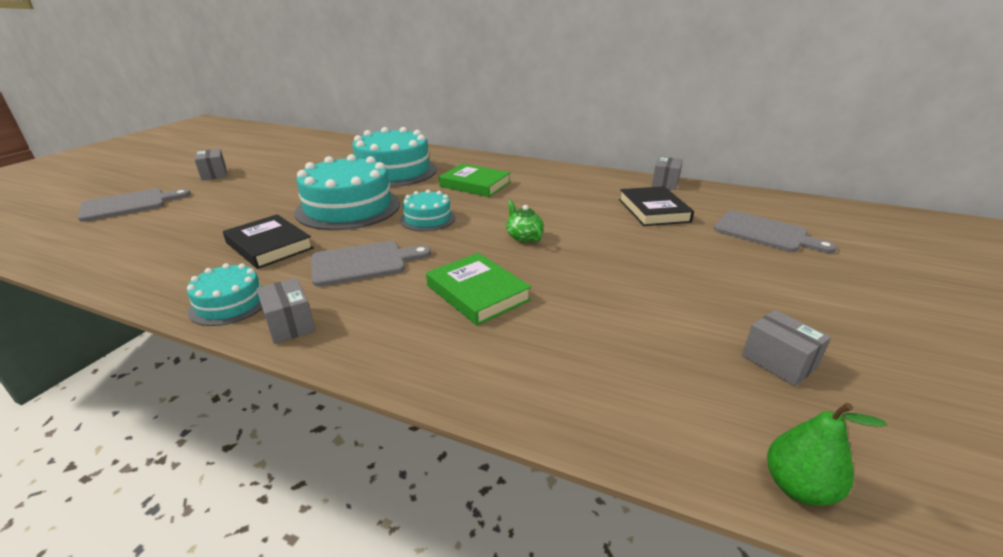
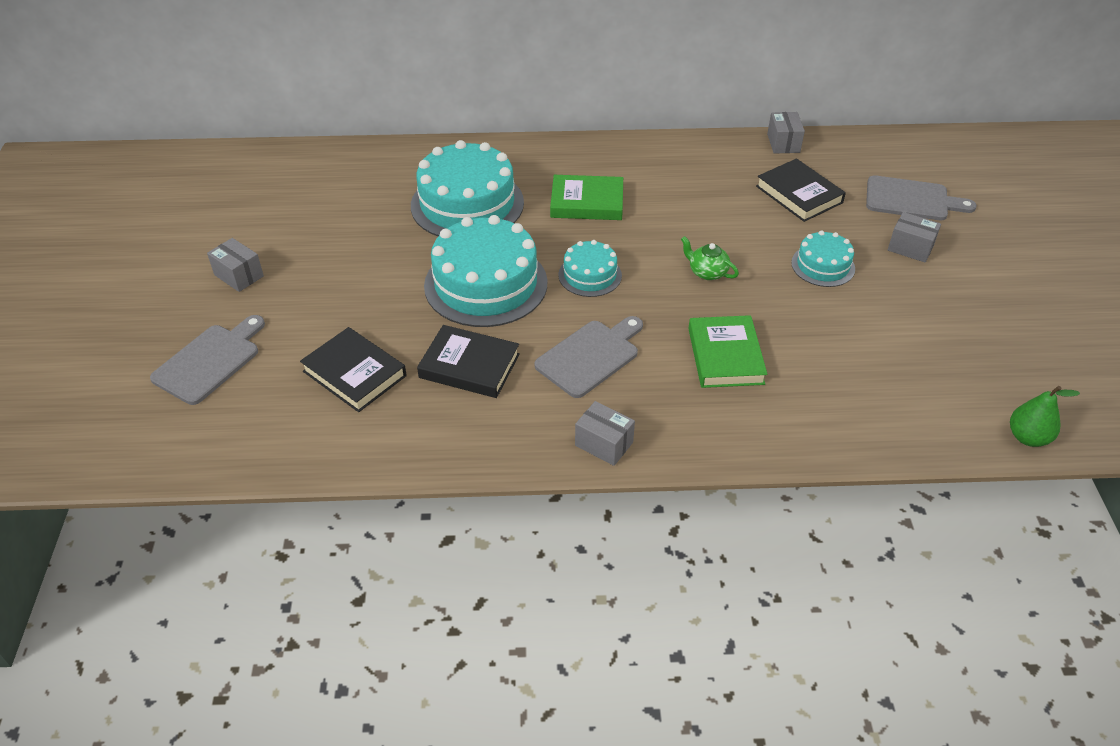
camera: 25 degrees left, 15 degrees up
turquoise cake [187,263,263,326] -> turquoise cake moved to [791,230,855,287]
green book [426,253,531,325] -> green book turned 60 degrees clockwise [688,315,767,388]
grey box [742,310,831,387] -> grey box moved to [888,212,941,263]
none -> black book [300,327,407,412]

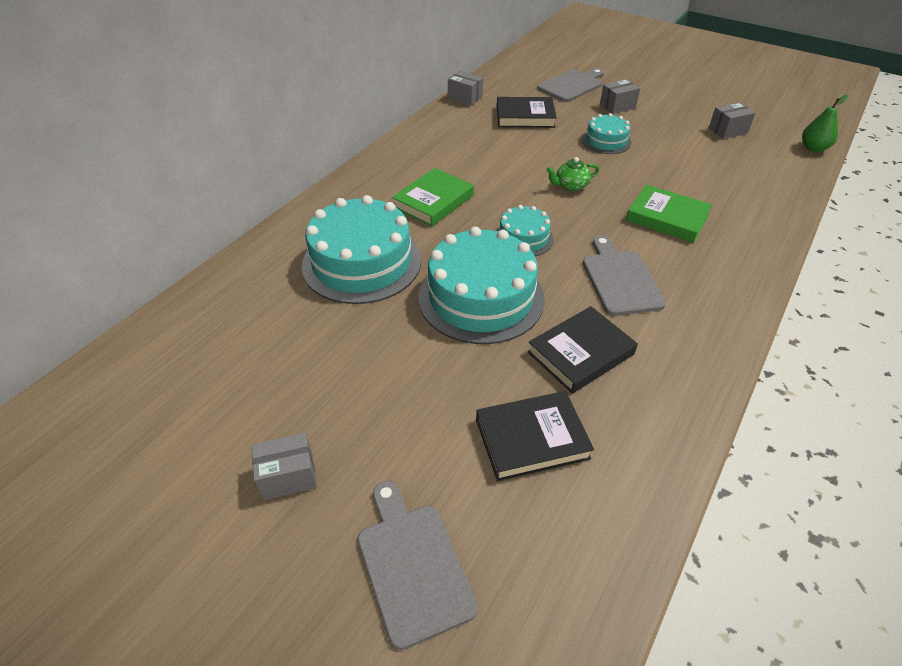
camera: 55 degrees left, 0 degrees up
grey box [575,401,635,466] -> grey box moved to [709,102,756,139]

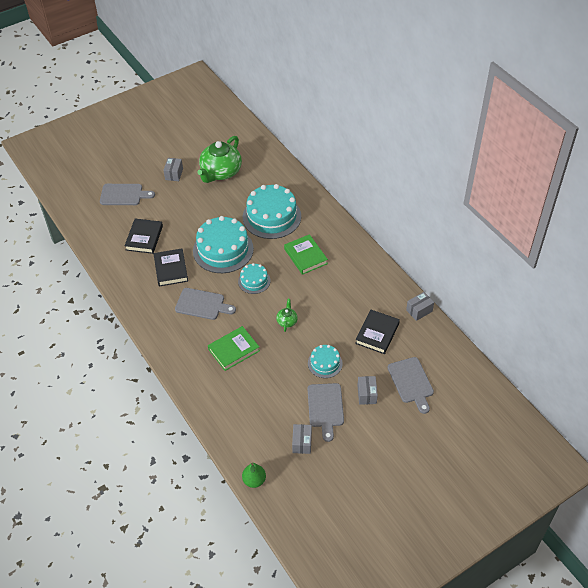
camera: 115 degrees right, 5 degrees up
none -> green teapot [198,136,242,183]
none -> grey cutting board [308,383,344,442]

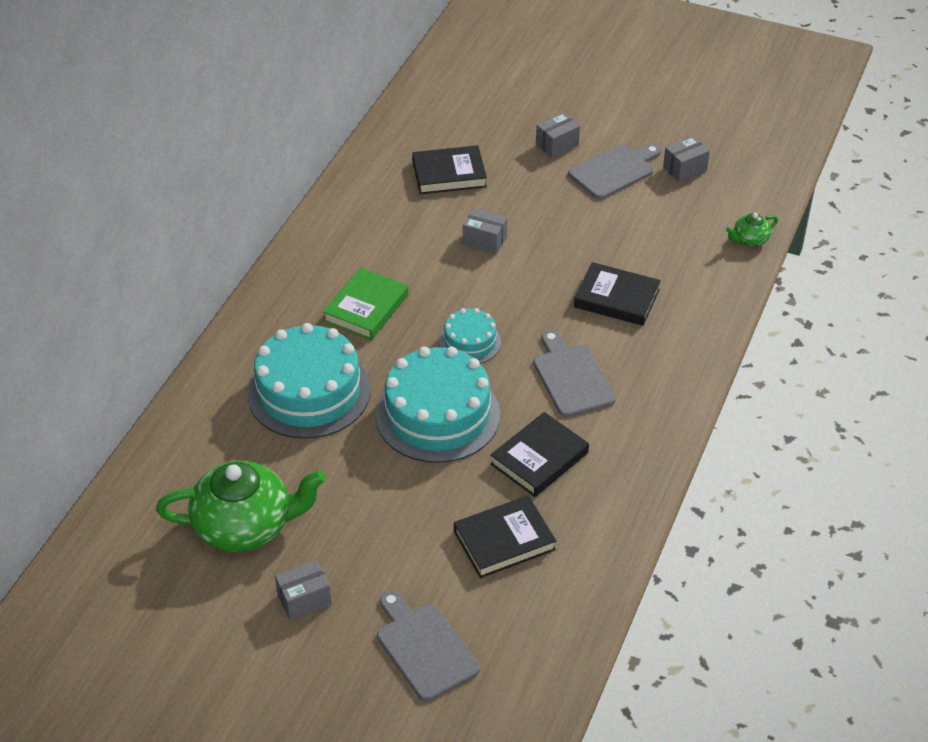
camera: 125 degrees left, 5 degrees down
green book [208,326,260,371] -> black book [574,262,661,326]
green pear [242,463,266,488] -> none
green teapot [276,299,298,332] -> green teapot moved to [726,213,778,246]
turquoise cake [308,345,343,378] -> none
grey cutting board [388,357,434,414] -> none
grey box [406,292,434,321] -> grey box moved to [463,208,508,254]

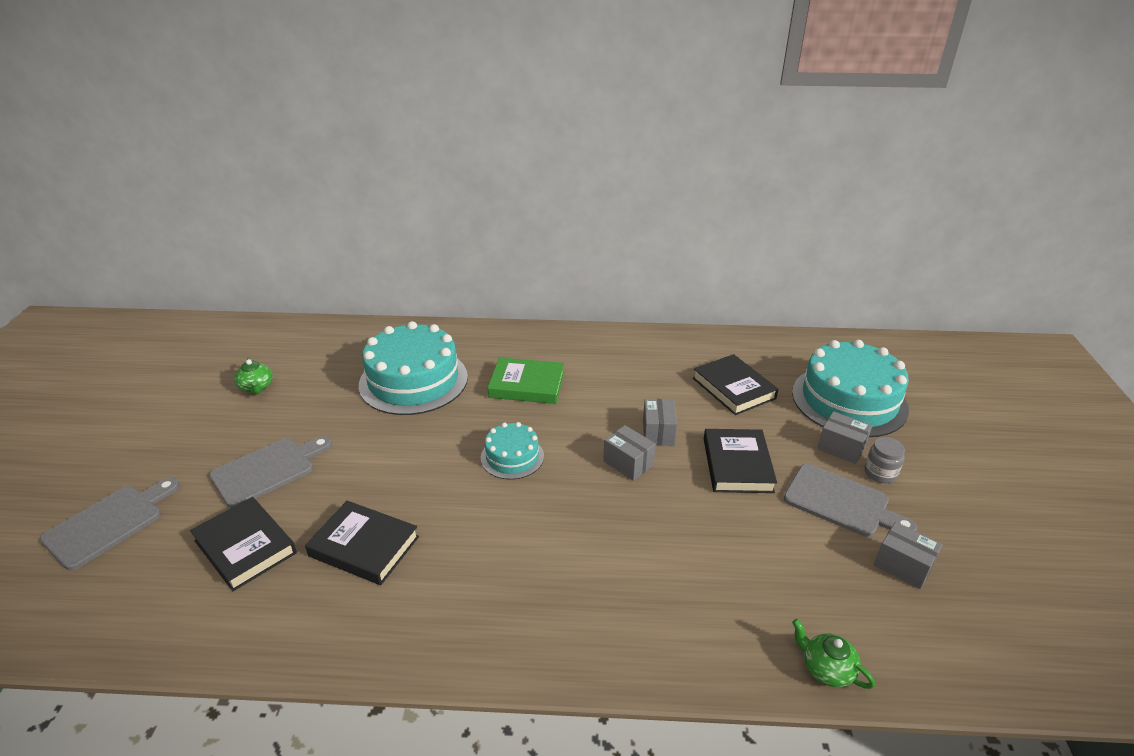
camera: 70 degrees right, 10 degrees down
green teapot [156,461,326,552] -> green teapot [234,357,273,394], size x0.44
grey box [275,560,331,620] -> grey box moved to [603,425,656,481]
turquoise cake [376,347,500,463] -> turquoise cake moved to [792,340,909,437]
grey cutting board [533,330,616,417] -> grey cutting board moved to [209,436,332,508]
black book [574,262,661,326] -> black book moved to [704,429,777,493]
none -> grey jar [864,437,905,483]

